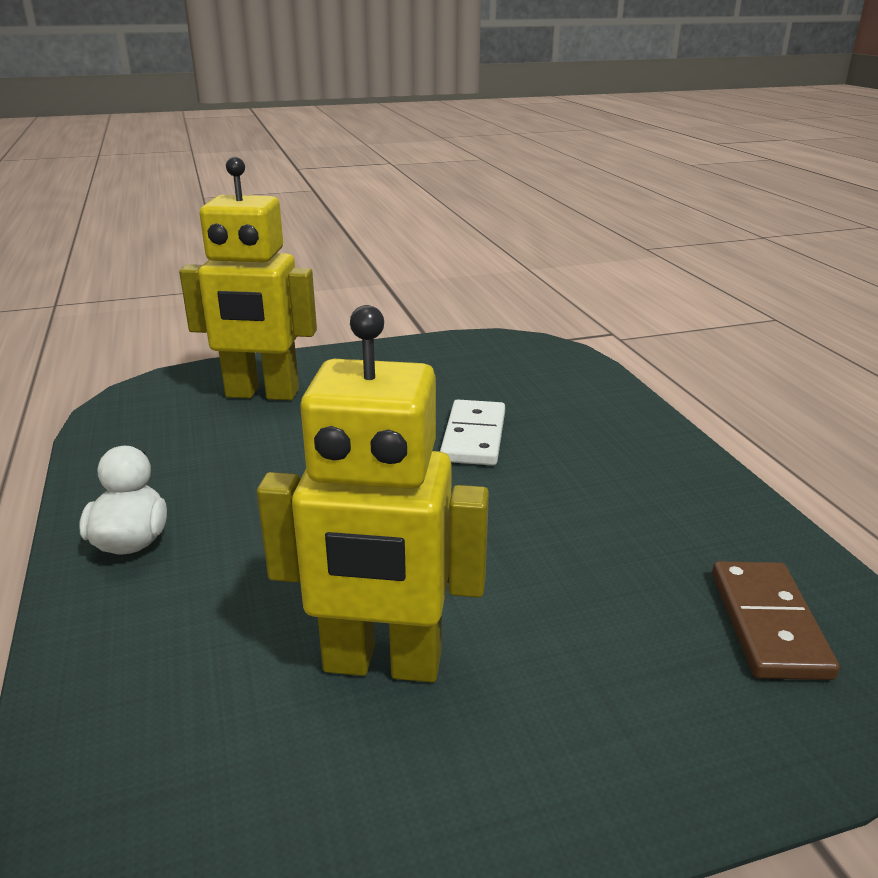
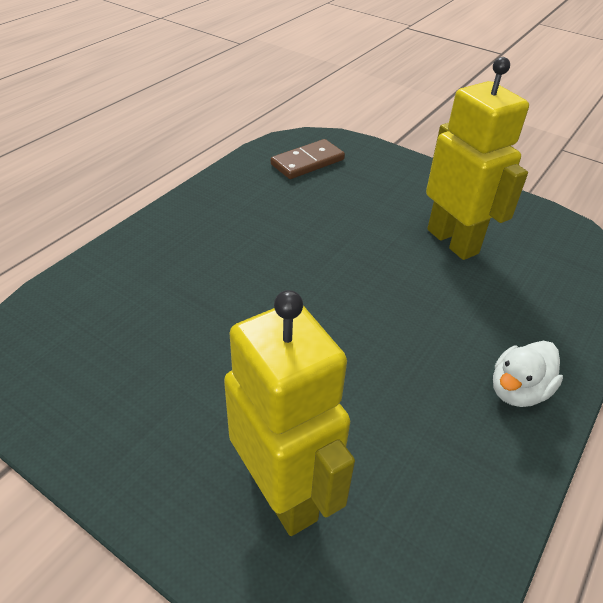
camera: 130 degrees left, 15 degrees up
white domino [440,399,505,465] -> none

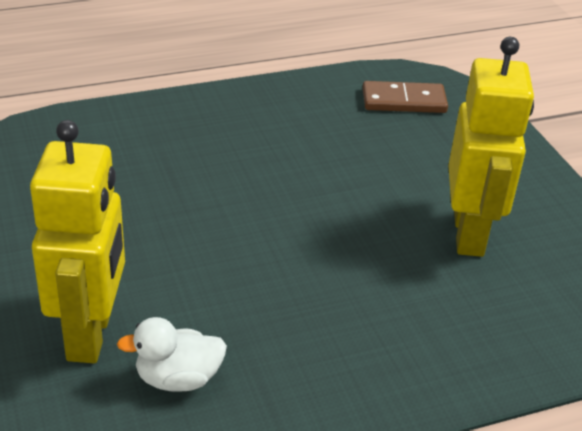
camera: 35 degrees right, 5 degrees down
white duck [493,341,563,407] -> white duck moved to [117,317,227,391]

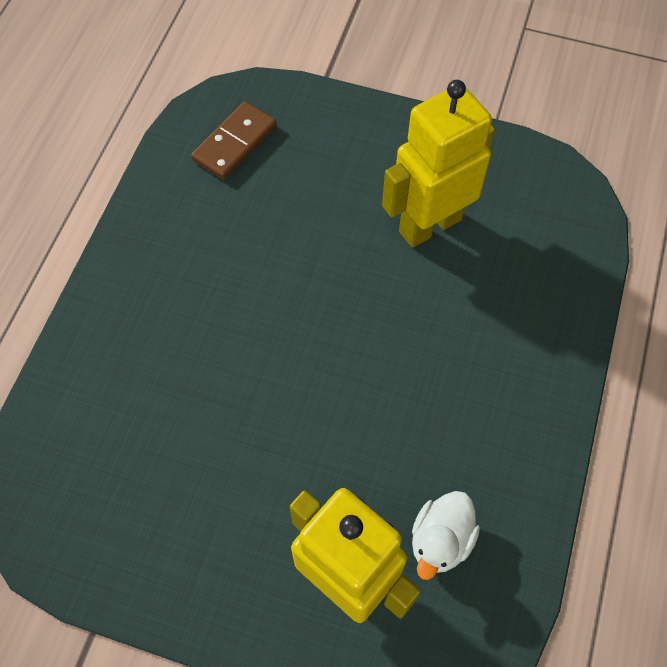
camera: 50 degrees left, 25 degrees up
yellow robot [448,37,534,257] -> yellow robot turned 75 degrees counterclockwise [382,80,495,248]

